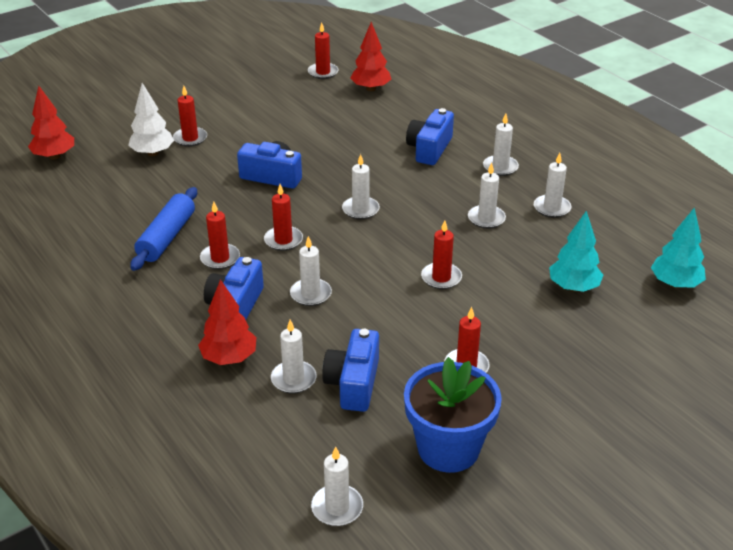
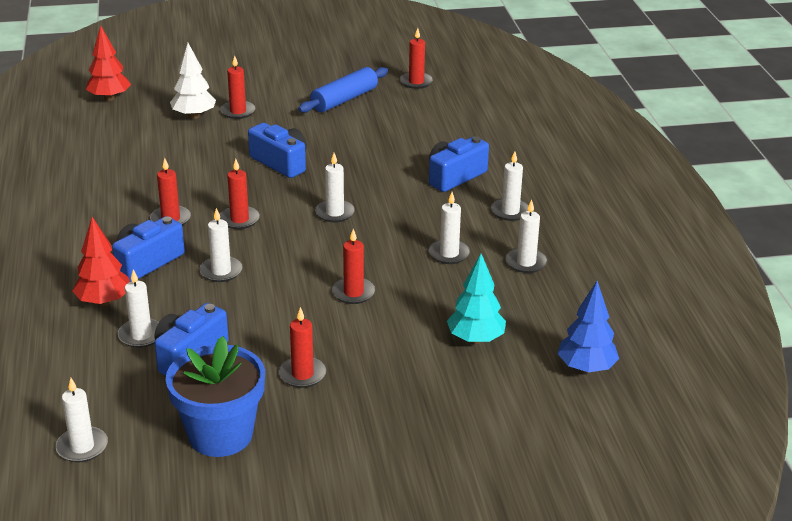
camera: 25 degrees right, 5 degrees down
blue rolling pin [130,187,197,271] -> blue rolling pin moved to [298,67,388,113]
red tree [350,22,391,91] -> none
turquoise tree [651,207,706,288] -> blue tree [557,281,619,373]

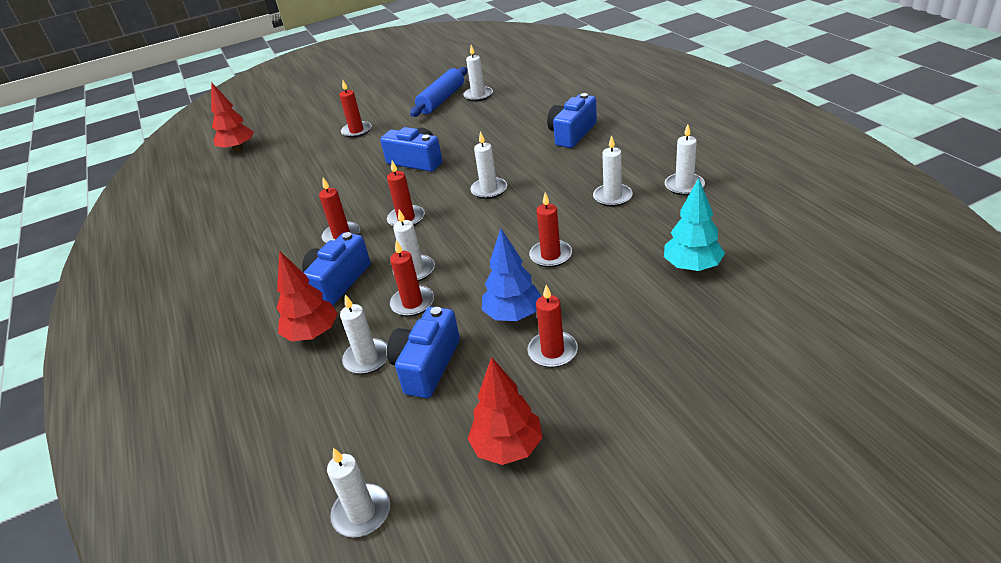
camera: 10 degrees left, 5 degrees up
blue flower pot [166,336,265,457] -> red tree [468,357,543,465]
white tree [170,43,216,119] -> none
red candle [400,28,433,89] -> red candle moved to [390,240,434,317]
white candle [491,151,529,221] -> white candle moved to [463,45,493,102]
blue tree [557,281,619,373] -> blue tree moved to [482,228,542,321]

